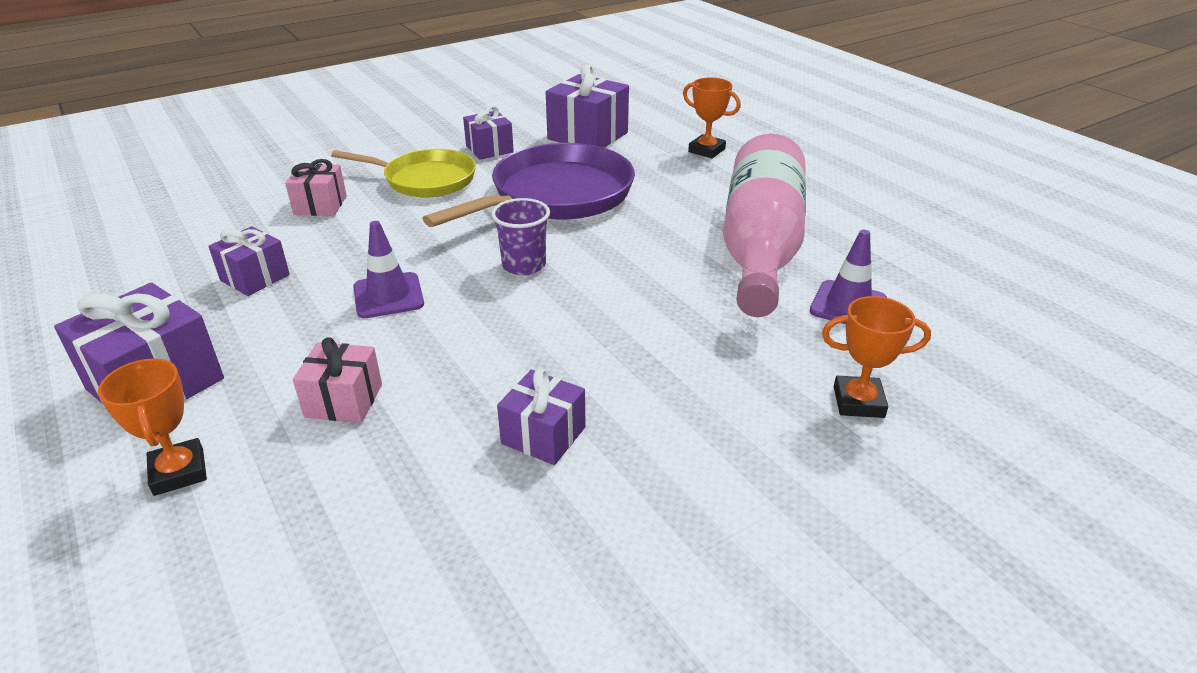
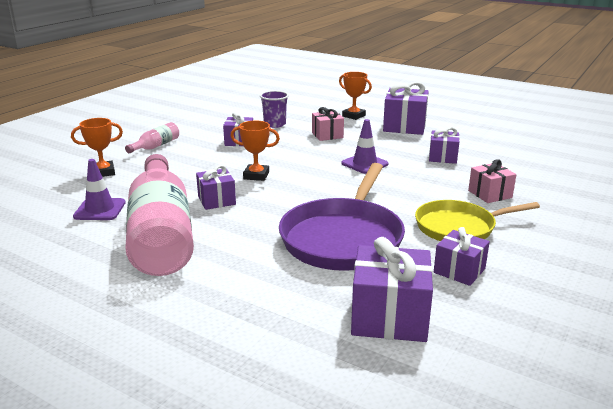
camera: 155 degrees right, 10 degrees down
purple cup [491,198,550,275] -> purple cup moved to [260,91,289,128]
orange trophy [683,77,741,158] -> orange trophy moved to [230,121,280,181]
none -> pink bottle [125,122,179,153]
none -> purple gift [196,165,236,210]

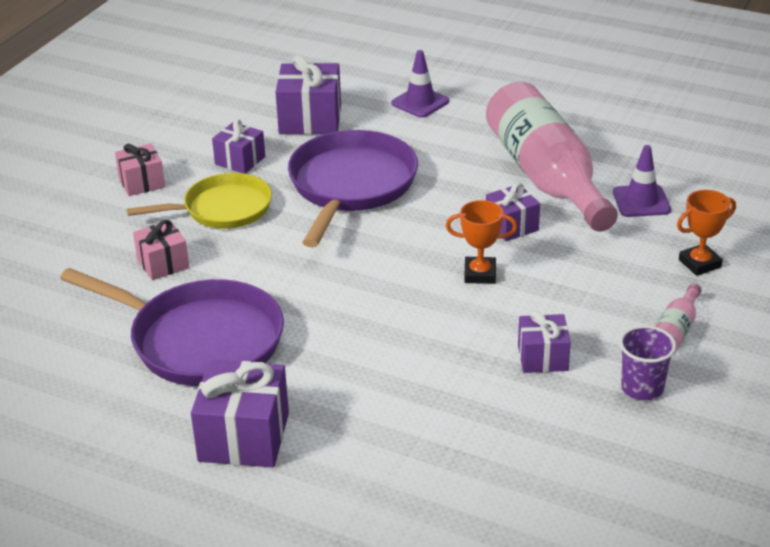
camera: 175 degrees right, 10 degrees up
purple cup [260,91,289,128] -> purple cup moved to [619,325,676,401]
pink gift [312,107,344,141] -> pink gift moved to [115,143,165,196]
orange trophy [339,72,372,120] -> none
purple traffic cone [341,119,389,174] -> purple traffic cone moved to [391,50,449,118]
purple gift [429,127,460,164] -> purple pan [60,268,284,386]

